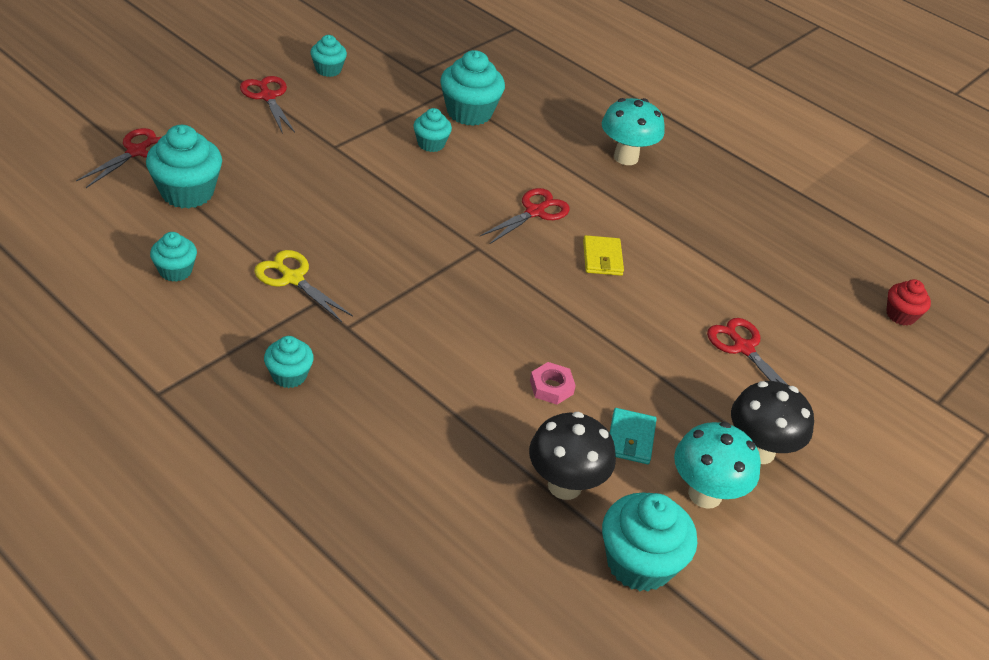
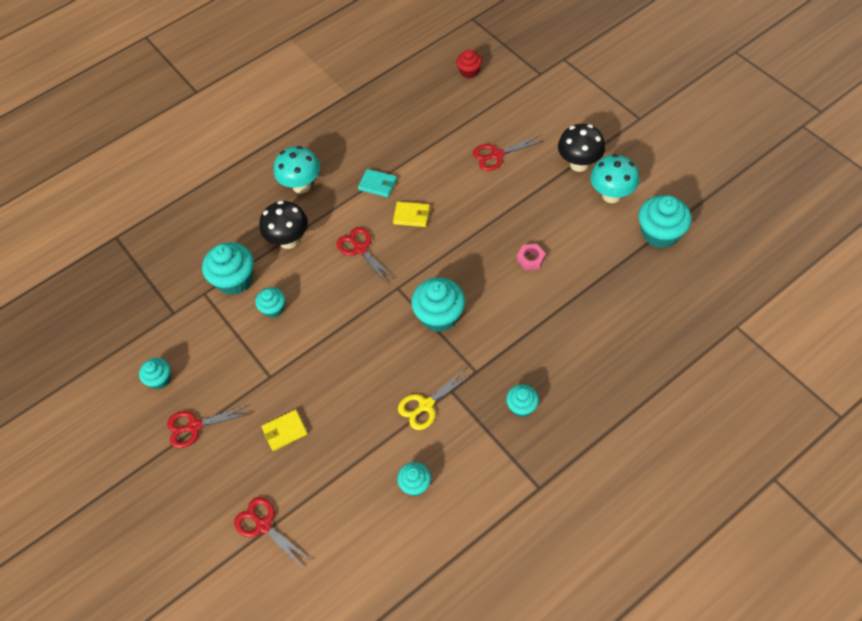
camera: 70 degrees left, 15 degrees up
turquoise cupcake [146,125,222,209] -> turquoise cupcake moved to [411,278,465,332]
black mushroom [529,412,616,500] -> black mushroom moved to [260,201,308,249]
turquoise wallet [610,408,657,464] -> turquoise wallet moved to [358,169,397,197]
none -> yellow wallet [261,409,308,451]

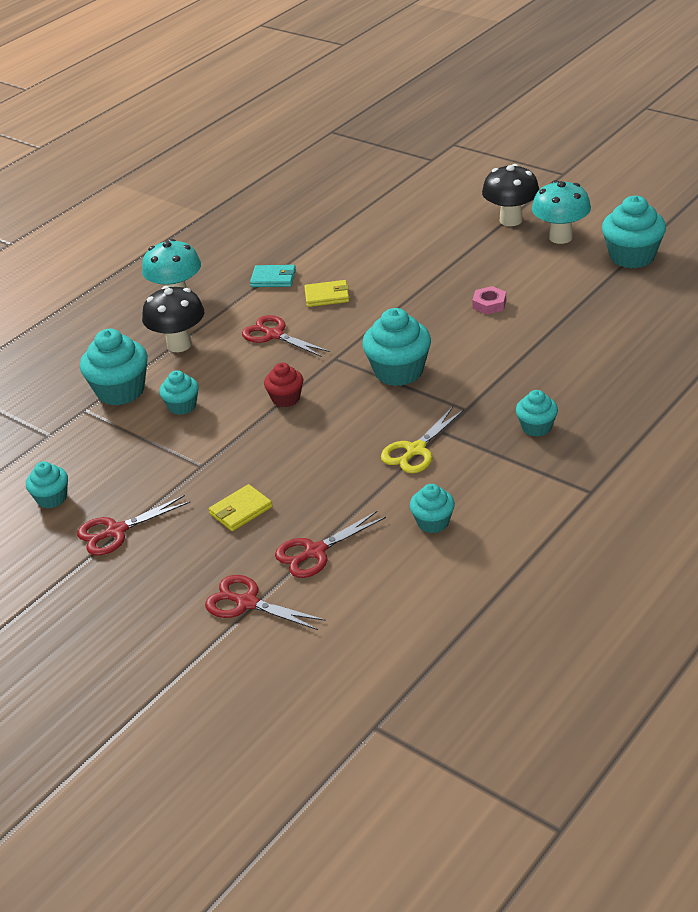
camera: 15 degrees left, 20 degrees down
red cupcake [456,49,482,78] -> red cupcake moved to [264,363,303,407]
red scissors [473,136,544,171] -> red scissors moved to [275,511,386,578]

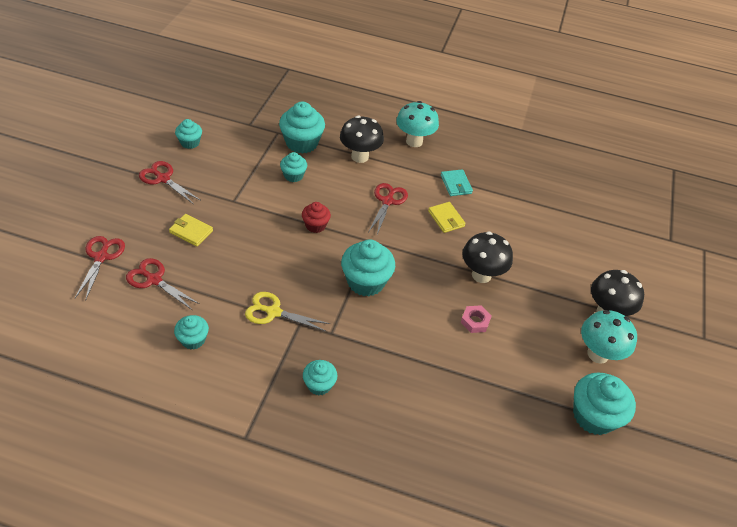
camera: 60 degrees right, 10 degrees up
none -> black mushroom [462,231,513,283]

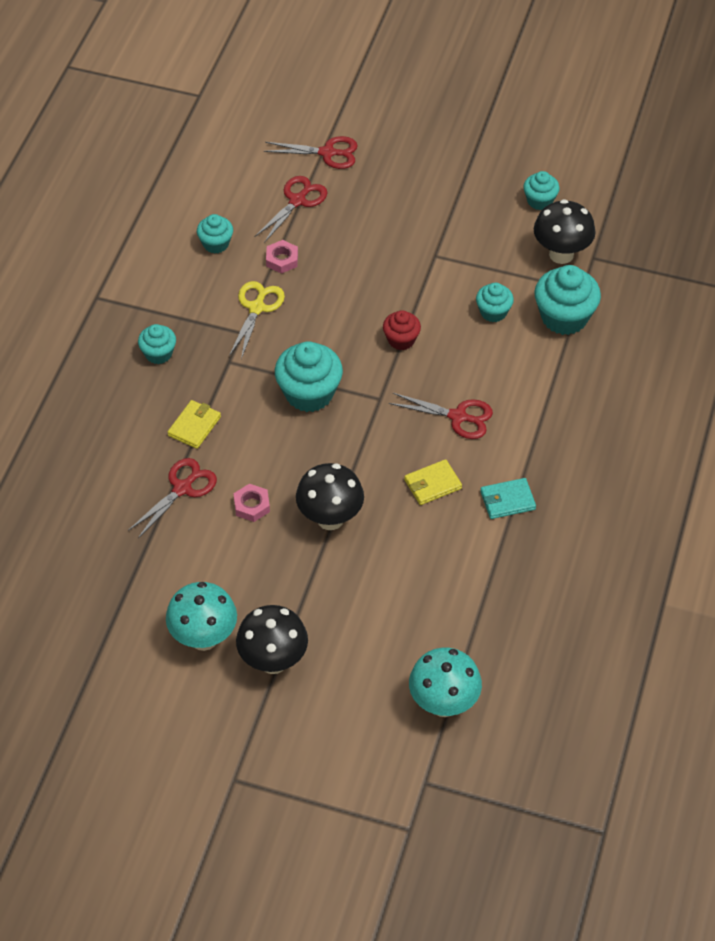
camera: 95 degrees right, 5 degrees up
red scissors [139,161,200,204] -> red scissors moved to [128,458,217,538]
yellow wallet [169,214,213,246] -> yellow wallet moved to [167,400,221,449]
black mushroom [340,116,384,163] -> black mushroom moved to [534,199,596,264]
turquoise mushroom [396,101,439,147] -> turquoise mushroom moved to [409,648,482,717]
turquoise cupcake [573,372,636,435] -> none
none -> pink nut [266,240,298,274]

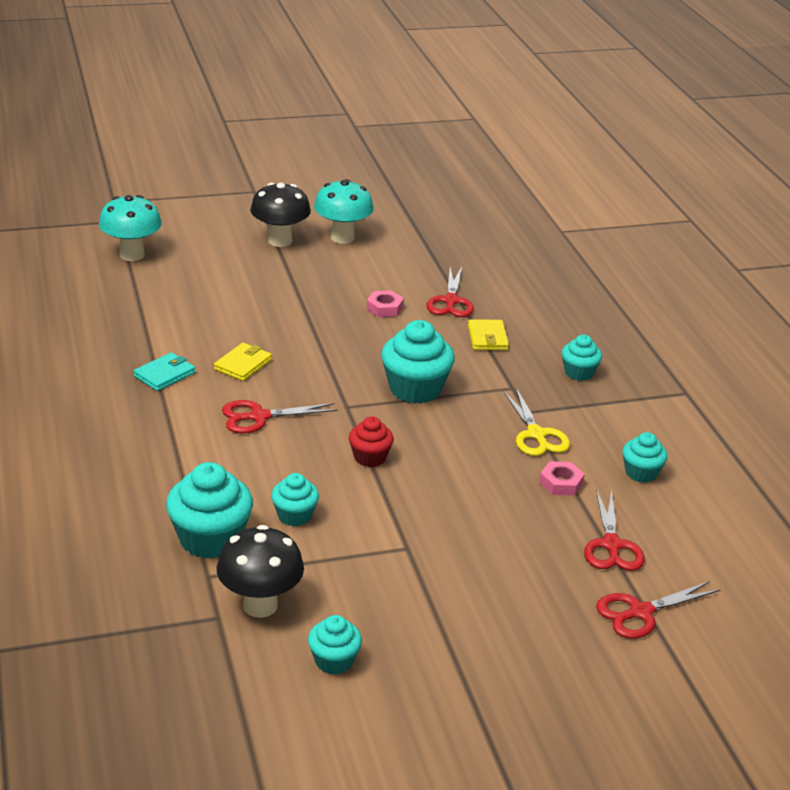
camera: 145 degrees right, 20 degrees down
black mushroom [296,463,364,530] -> none

